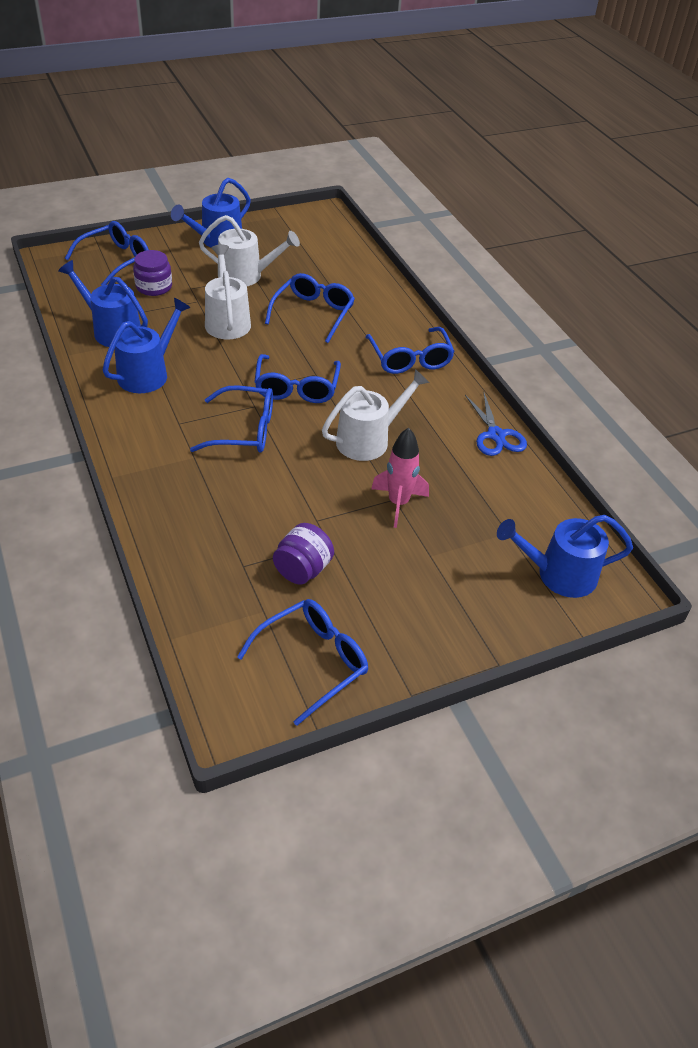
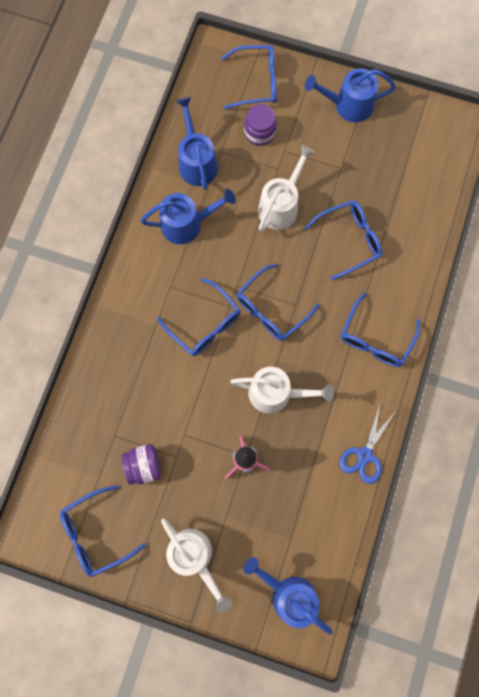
camera: 45 degrees right, 30 degrees up
white watering can [199,215,300,286] -> white watering can moved to [161,519,232,613]
blue glasses [237,599,368,726] -> blue glasses turned 150 degrees clockwise [60,485,146,577]

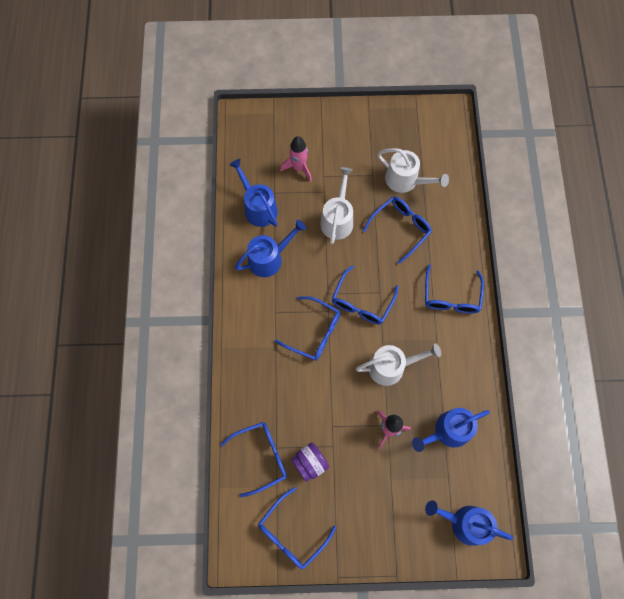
camera: 20 degrees left, 5 degrees down
white watering can [161,519,232,613] -> white watering can moved to [377,148,449,193]
blue glasses [221,45,277,109] -> blue glasses moved to [220,422,287,497]
purple jar [244,104,277,145] -> pink rocket [280,136,312,182]
blue watering can [305,68,396,122] -> blue watering can moved to [412,408,490,452]
blue scissors [339,405,395,484] -> none

